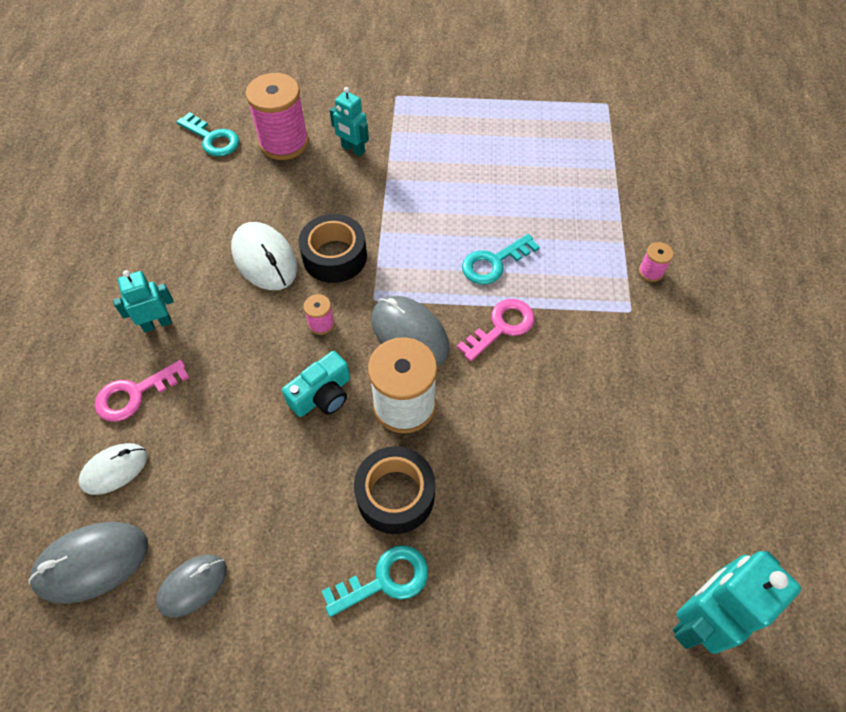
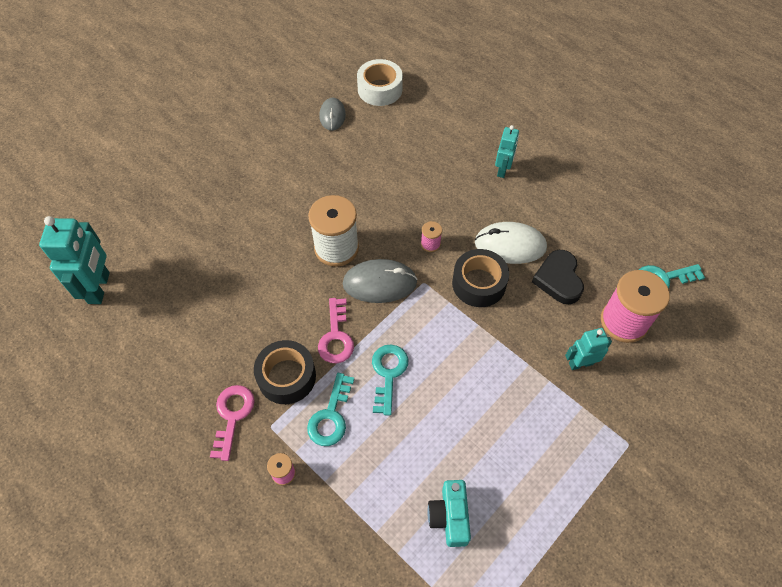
camera: 130 degrees right, 0 degrees up
grey mouse [29,522,148,604] -> white tape [357,59,403,106]
white mouse [78,443,147,495] -> none
pink key [95,360,190,422] -> pink key moved to [210,385,255,461]
turquoise camera [282,351,350,417] -> turquoise camera moved to [427,480,471,547]
turquoise key [322,545,428,617] -> turquoise key moved to [307,373,354,446]
black tape [354,446,435,534] -> black tape moved to [254,340,316,404]
none -> black heart [532,250,584,304]

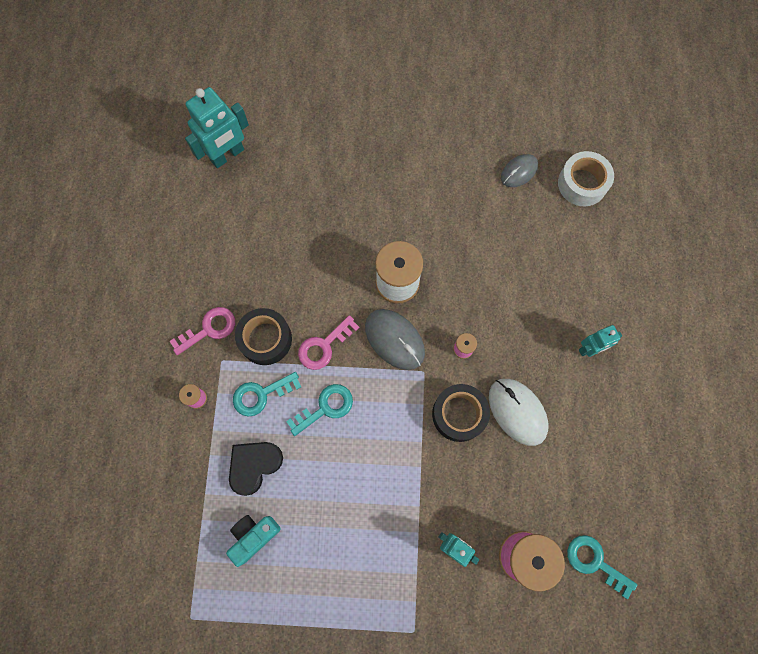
camera: 50 degrees right, 15 degrees up
black heart [532,250,584,304] -> black heart moved to [229,442,283,496]

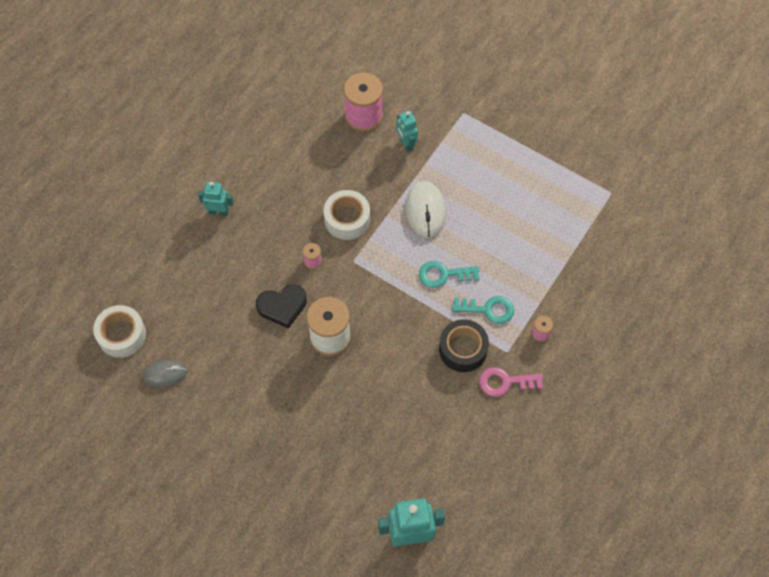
camera: 150 degrees left, 10 degrees down
turquoise camera [226,515,281,567] -> none
black heart [229,442,283,496] -> black heart moved to [256,285,307,329]
pink key [298,315,360,370] -> none
grey mouse [365,309,425,370] -> none
black tape [432,384,490,442] -> white tape [324,190,370,240]
white mouse [489,379,548,446] -> white mouse moved to [406,181,446,238]
turquoise key [567,535,637,599] -> none

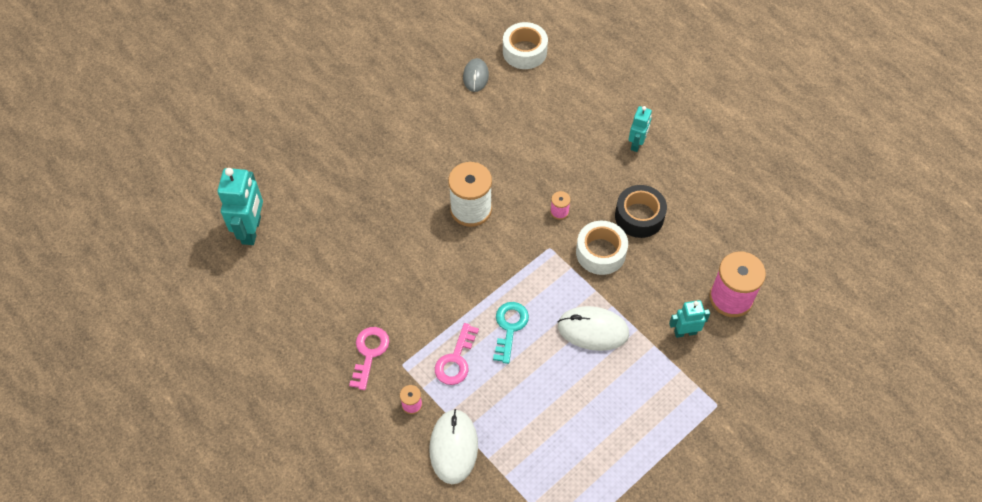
camera: 105 degrees right, 5 degrees down
black heart [256,285,307,329] -> none
black tape [439,319,489,372] -> black tape moved to [615,185,667,238]
turquoise key [452,296,514,324] -> pink key [435,323,479,385]
none -> white mouse [429,409,478,484]

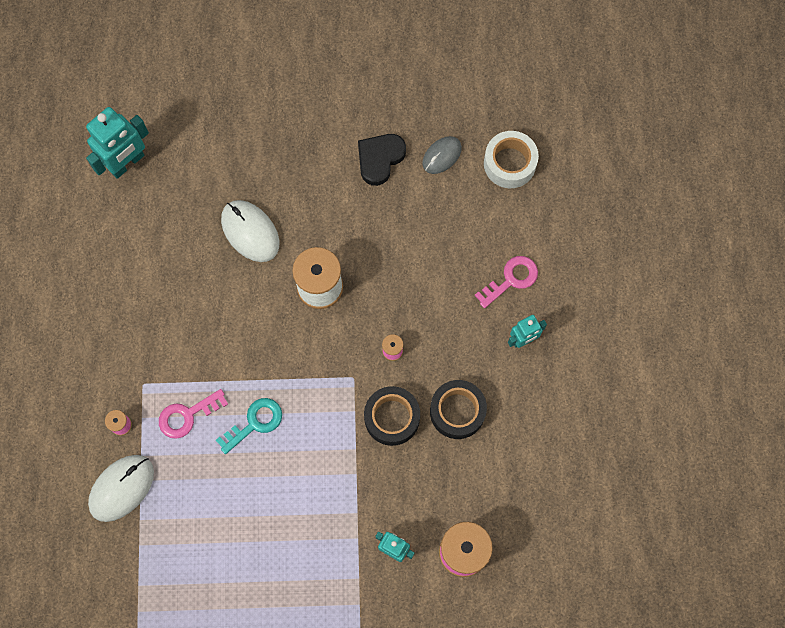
camera: 40 degrees right, 15 degrees up
pink key [349,327,390,390] -> pink key moved to [474,256,538,308]
white mouse [558,306,629,351] -> white mouse moved to [221,200,279,262]
white tape [576,221,628,275] -> black tape [364,386,420,446]
none -> black heart [358,134,406,186]

